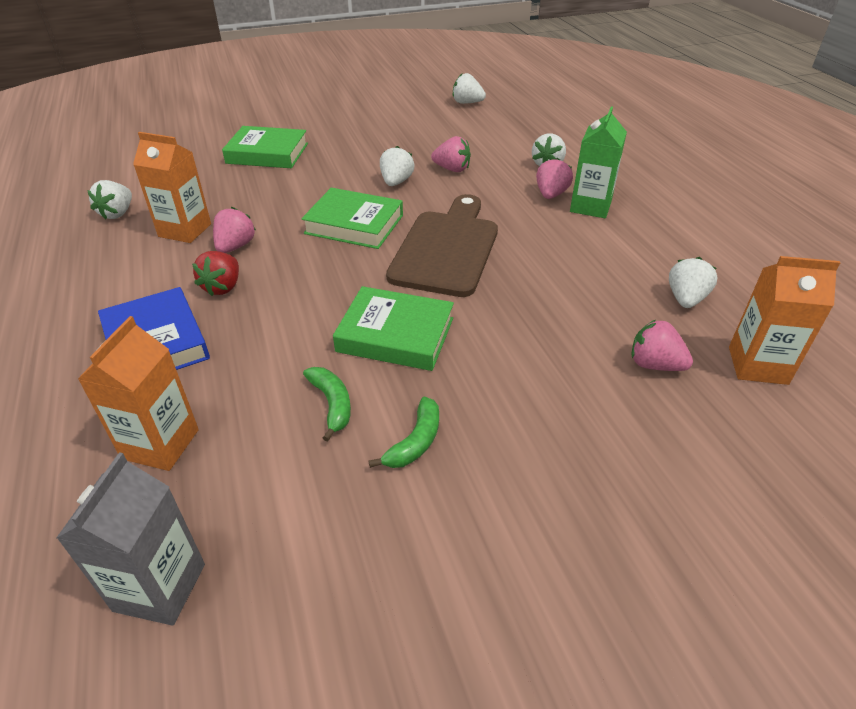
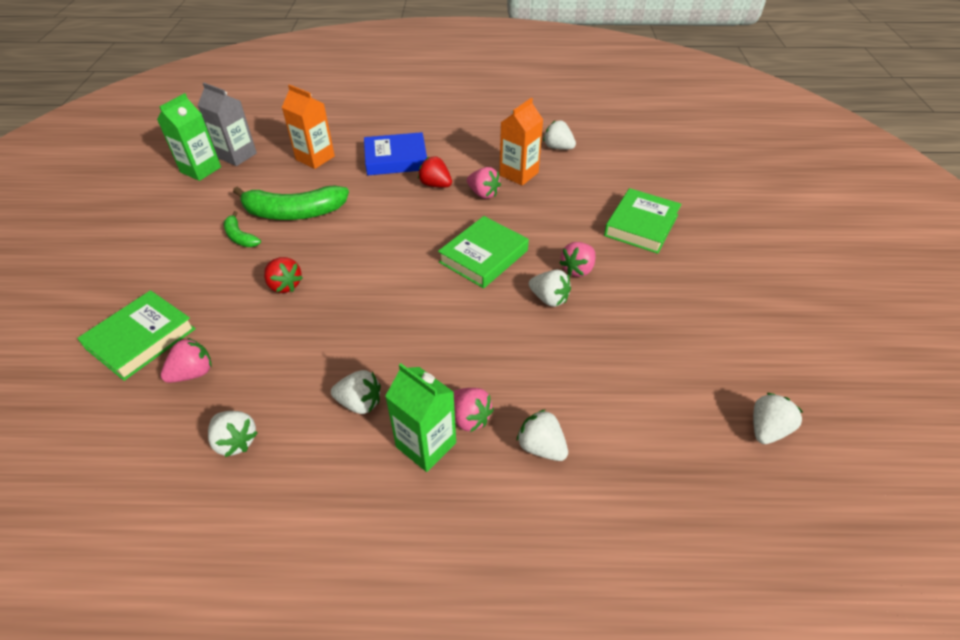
camera: 110 degrees right, 5 degrees up
green banana [303,367,351,442] -> green banana [233,186,349,220], size x1.99
green book [333,286,454,371] -> green book moved to [77,290,196,381]
brown cutting board [386,194,498,297] -> none
pink strawberry [431,136,471,172] -> pink strawberry moved to [559,242,596,277]
orange carton [729,256,840,385] -> none
none -> green carton [157,93,221,181]
none -> red strawberry [264,257,303,293]
none -> white strawberry [331,370,381,414]

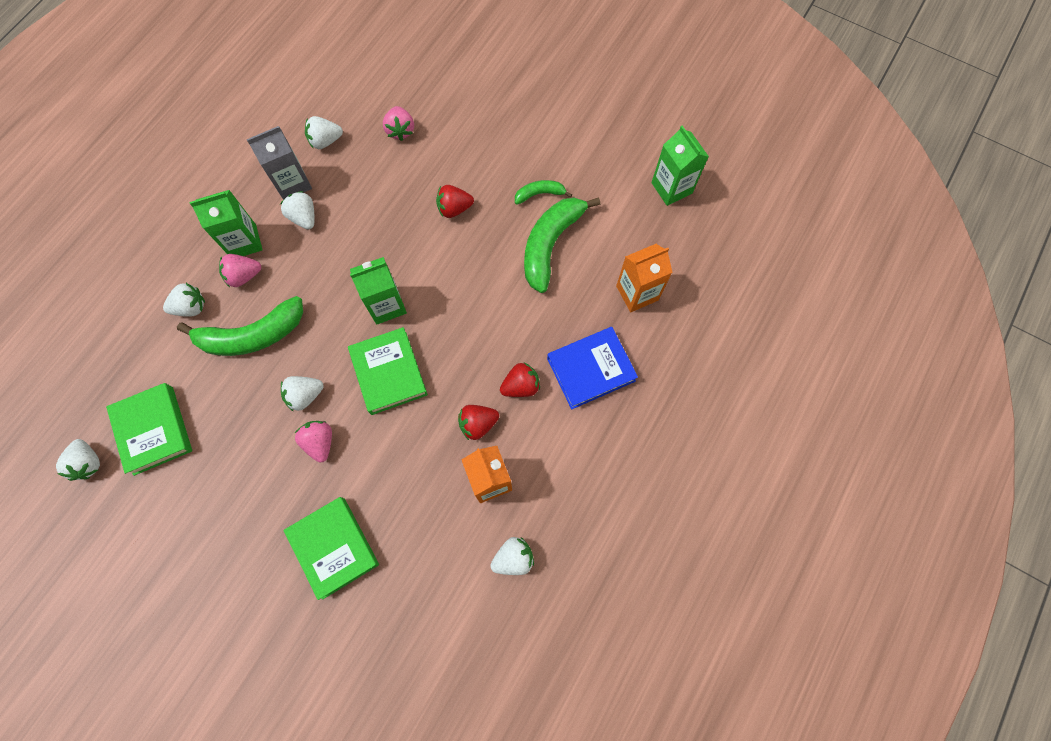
camera: 120 degrees right, 25 degrees up
green book [77,290,196,381] -> green book moved to [106,383,192,476]
grey carton [197,83,257,166] -> grey carton moved to [247,126,312,200]
white strawberry [331,370,381,414] -> white strawberry turned 105 degrees clockwise [280,191,315,229]
blue book [364,132,427,175] -> blue book turned 45 degrees clockwise [547,327,638,409]
pink strawberry [467,167,501,199] -> red strawberry [458,405,499,440]
none -> green banana [177,296,303,356]
none -> green carton [350,257,407,325]

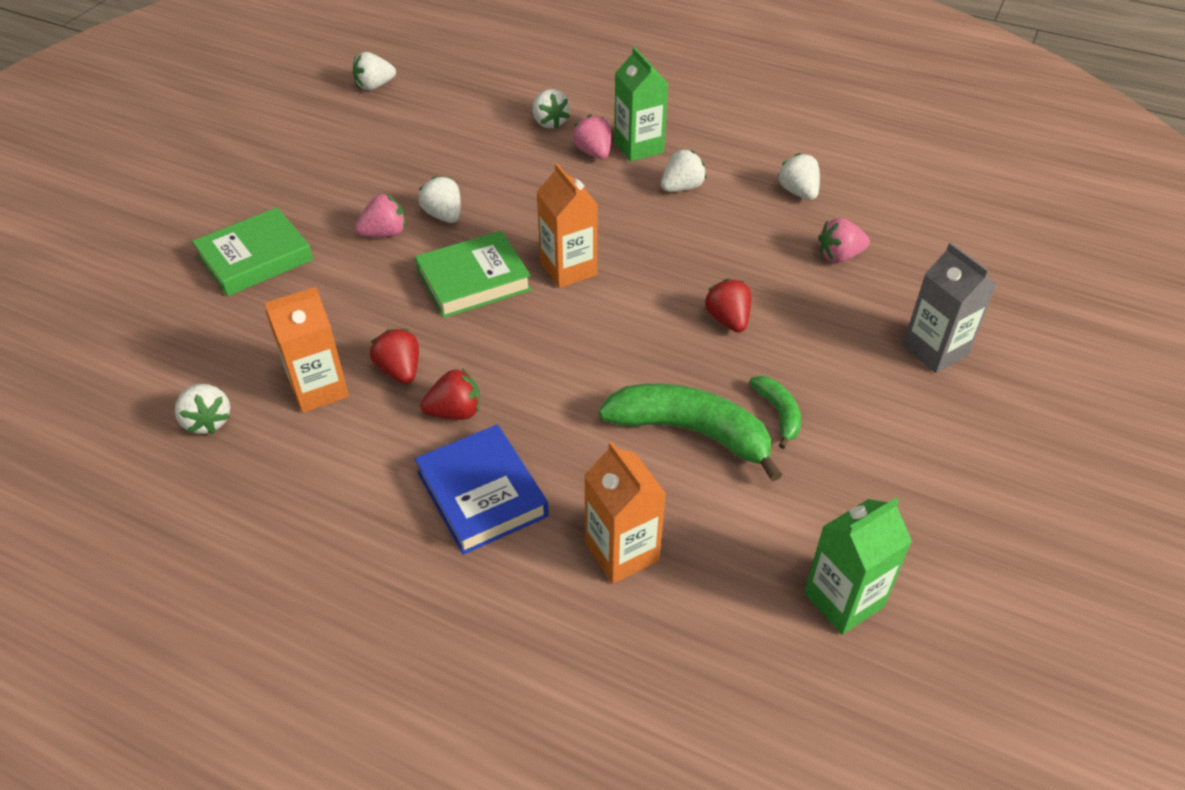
camera: 85 degrees right, 25 degrees down
green book [106,383,192,476] -> none
green banana [177,296,303,356] -> none
grey carton [247,126,312,200] -> grey carton moved to [902,242,997,373]
green carton [350,257,407,325] -> orange carton [537,163,598,288]
red strawberry [500,362,540,397] -> red strawberry turned 75 degrees counterclockwise [420,368,480,420]

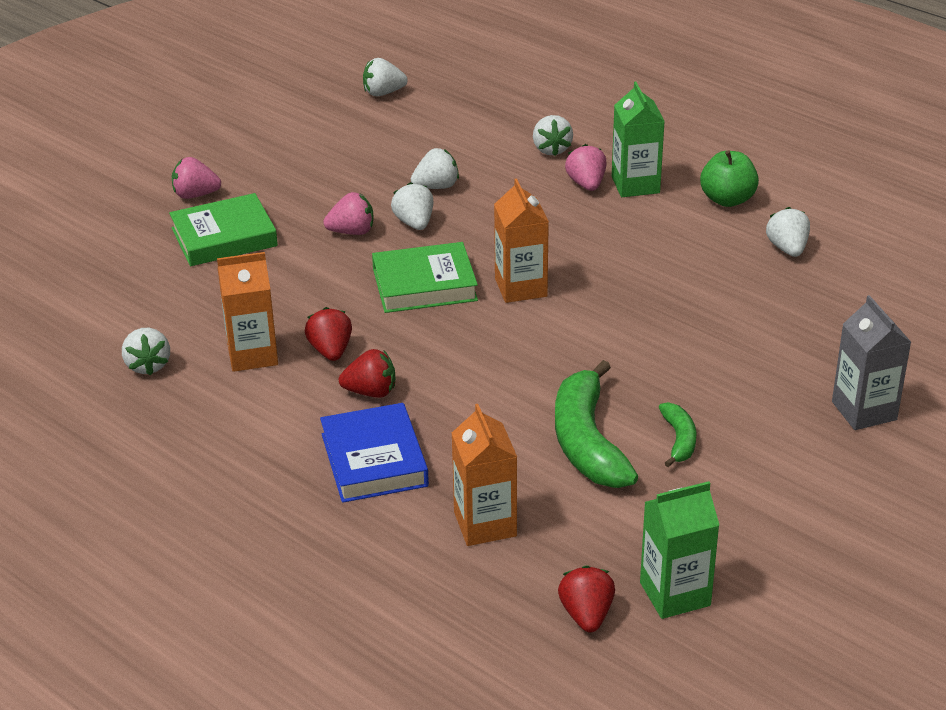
camera: 15 degrees right, 10 degrees down
green banana [599,384,783,481] -> green banana turned 135 degrees counterclockwise [555,360,638,488]
white strawberry [661,149,706,192] -> white strawberry moved to [411,148,459,189]
red strawberry [705,278,751,333] -> red strawberry moved to [558,565,615,632]
pink strawberry [818,218,870,263] -> pink strawberry moved to [172,157,221,199]
none -> green apple [700,151,759,207]

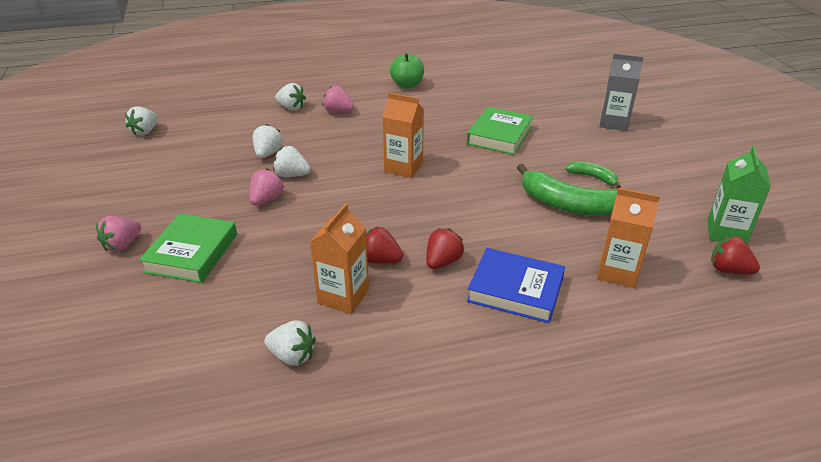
camera: 55 degrees left, 0 degrees up
green book [372,242,478,313] -> green book moved to [467,107,533,155]
green carton [612,81,665,197] -> none
white strawberry [766,207,810,257] -> none

